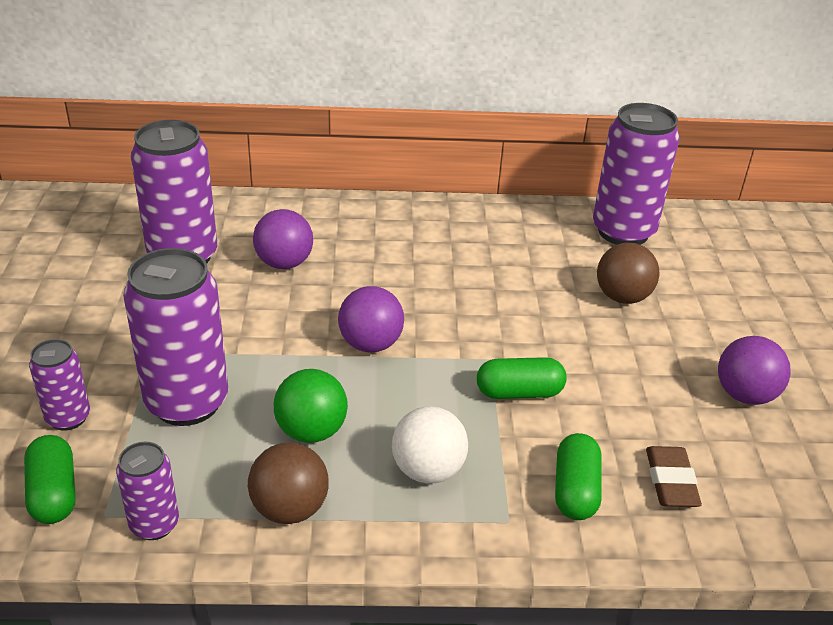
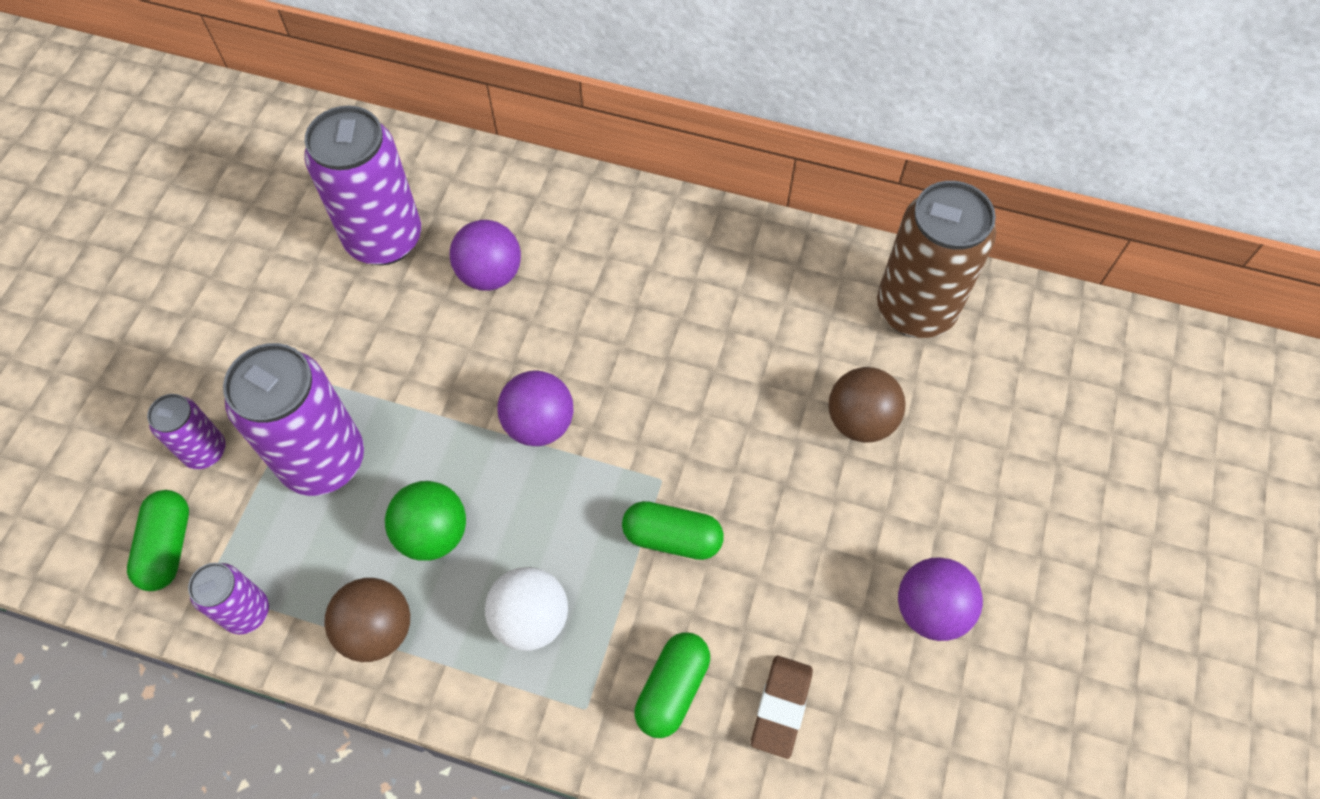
camera: 20 degrees right, 25 degrees up
purple can [593,103,680,245] -> brown can [877,181,996,338]

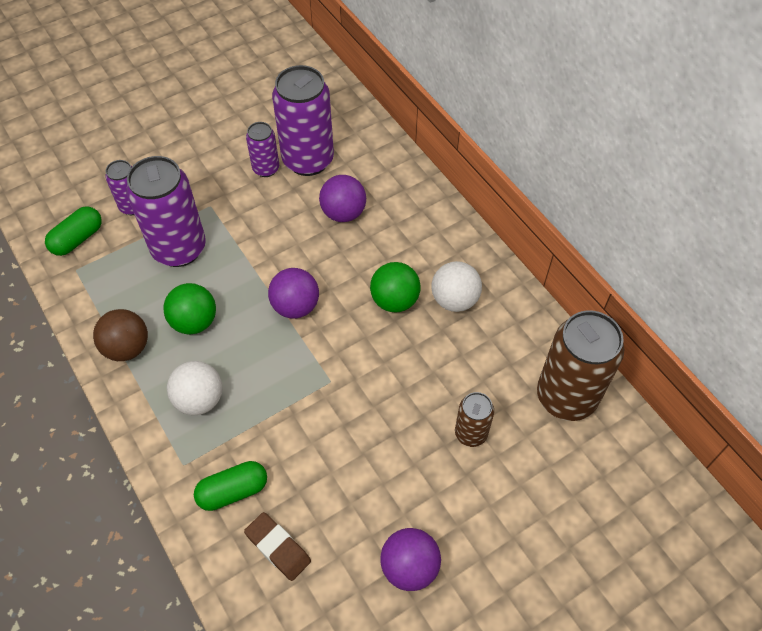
camera: 40 degrees right, 5 degrees down
purple can [188,563,269,635] -> purple can moved to [246,122,279,177]
green capsule [622,501,724,560] -> none
brown eraser [751,656,813,759] -> brown eraser turned 75 degrees clockwise [244,512,311,581]
brown ball [829,367,906,443] -> brown can [455,392,494,447]
none -> green ball [370,262,421,313]
none -> white ball [431,261,482,312]

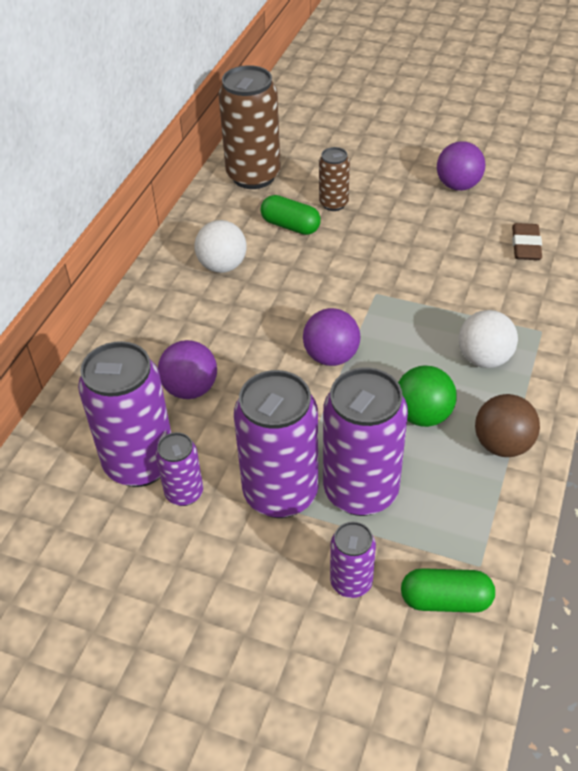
camera: 125 degrees left, 10 degrees down
green capsule [194,461,267,511] -> green capsule moved to [261,195,321,235]
green ball [370,262,421,313] -> none
none -> purple can [234,370,318,518]

